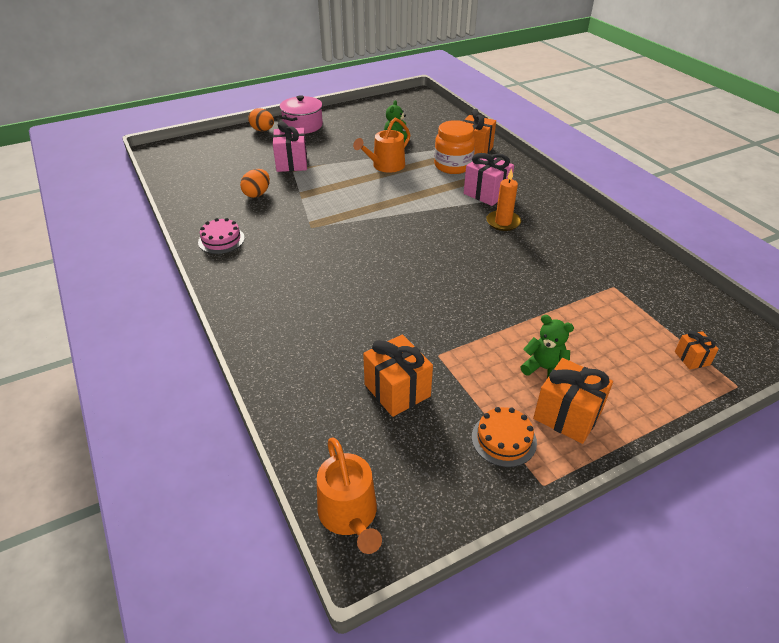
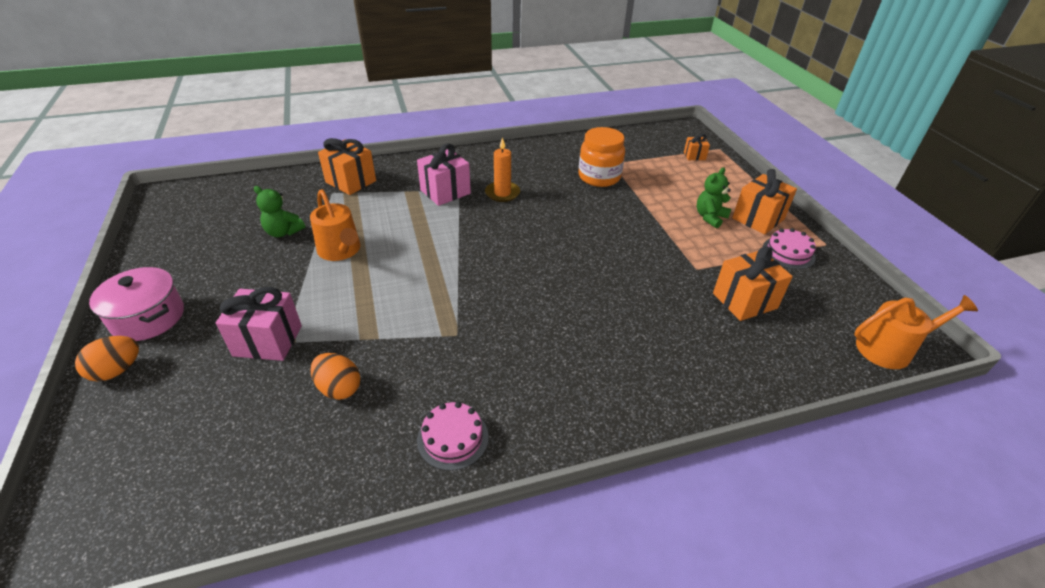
camera: 80 degrees left, 0 degrees up
orange jar [434,120,475,174] -> orange jar moved to [579,127,625,187]
orange cake [472,407,537,467] -> pink cake [763,228,816,269]

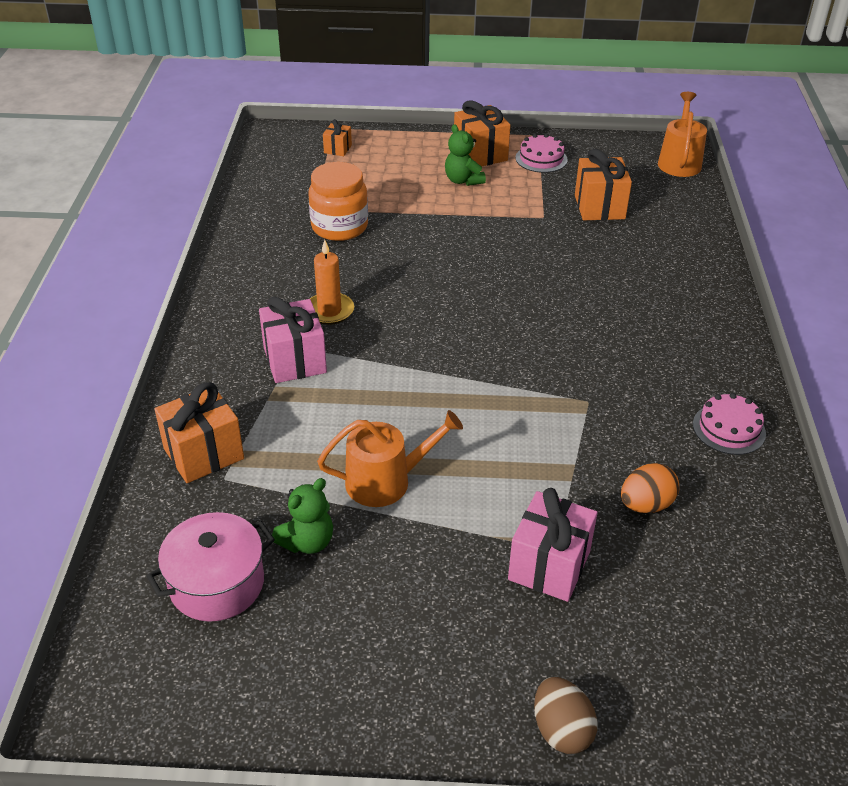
camera: 70 degrees left, 0 degrees up
orange egg [75,336,139,381] -> brown egg [534,677,598,754]
pink pot [89,267,184,341] -> pink pot moved to [146,512,275,622]

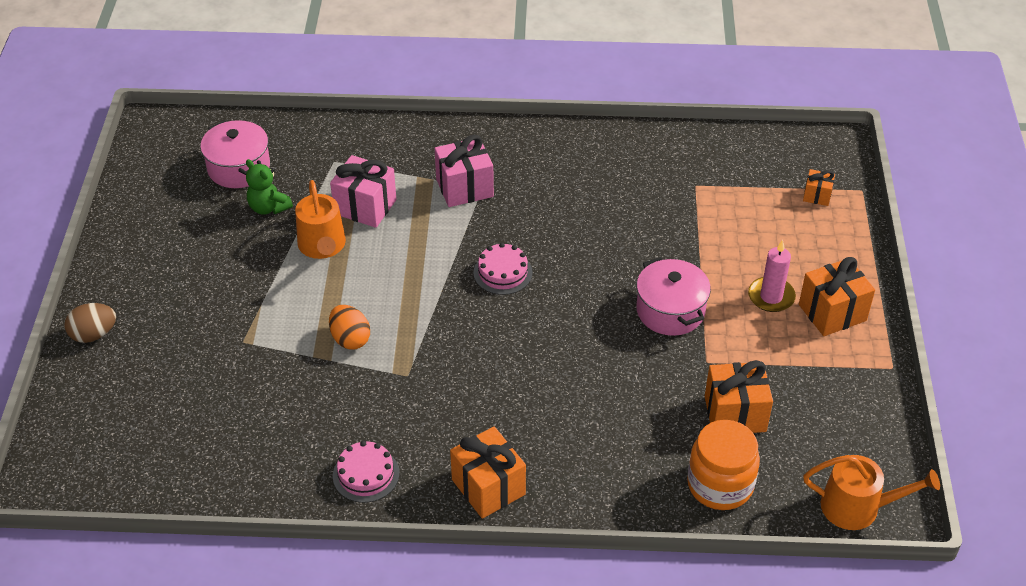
camera: 90 degrees right, 5 degrees up
orange gift [155,382,244,483] -> orange gift moved to [450,426,526,519]
orange jar [308,162,368,241] -> orange jar moved to [687,420,760,510]
orange candle [310,240,354,325] -> none
green teddy bear [445,124,486,186] -> pink candle [748,240,796,312]
pink gift [508,488,597,602] -> pink gift moved to [330,155,396,228]
pink cake [516,134,568,173] -> pink cake moved to [473,243,533,295]
orange egg [621,463,679,513] -> orange egg moved to [329,305,370,349]
none -> pink pot [637,257,711,336]

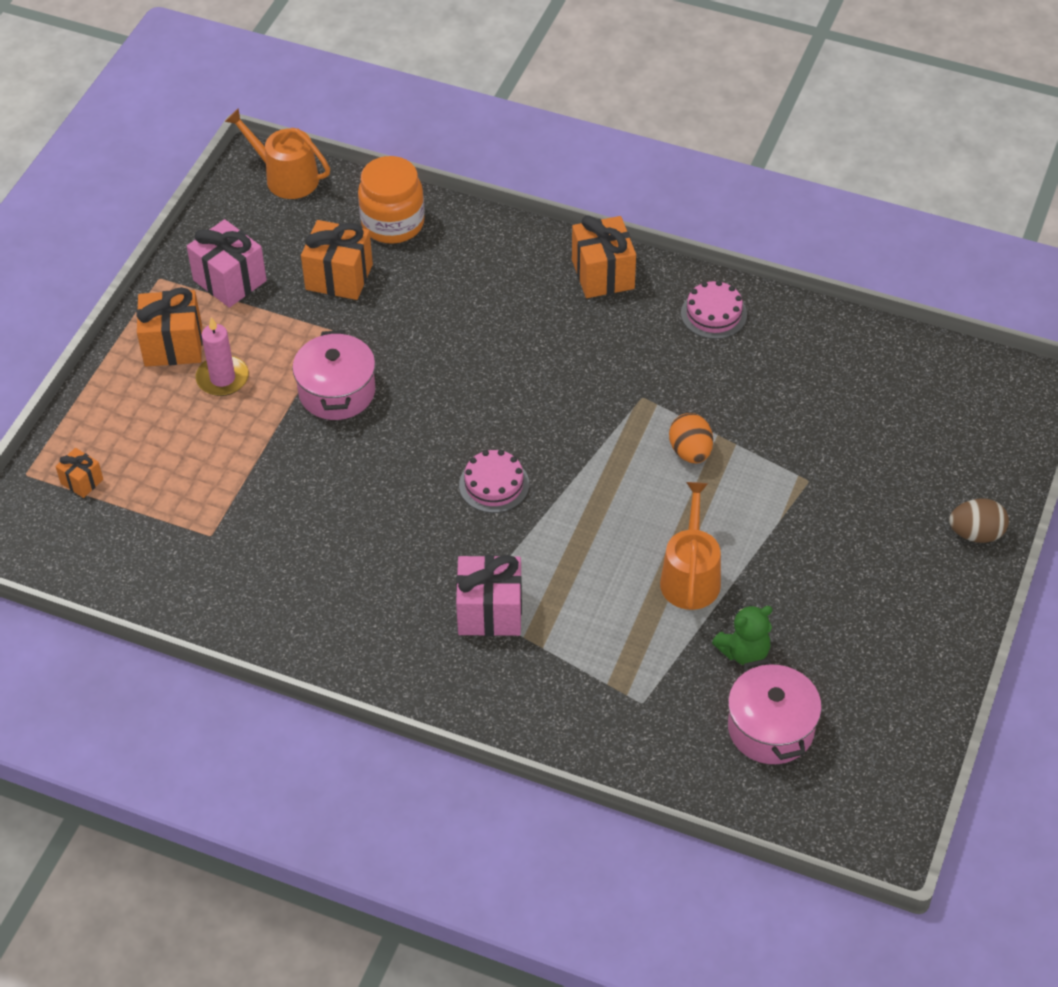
camera: 160 degrees left, 5 degrees up
green teddy bear [246,159,293,215] -> green teddy bear turned 90 degrees clockwise [712,605,773,665]
pink gift [330,155,396,228] -> pink gift moved to [187,219,267,308]

